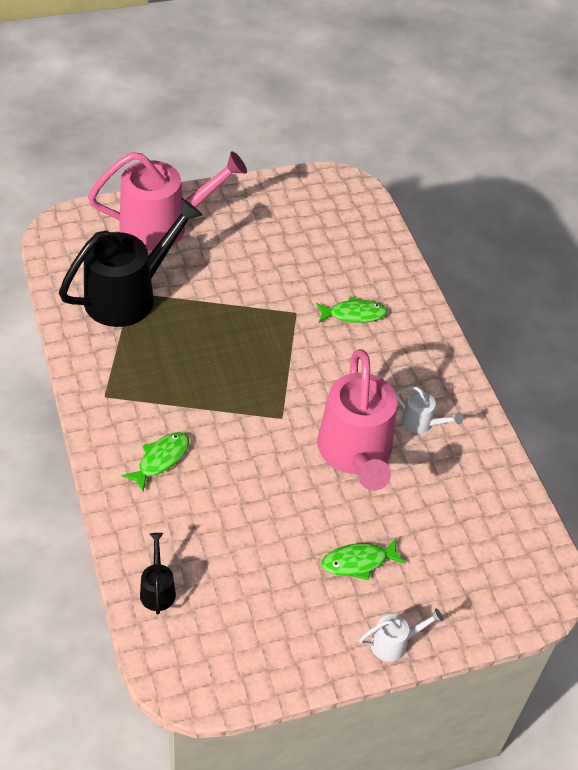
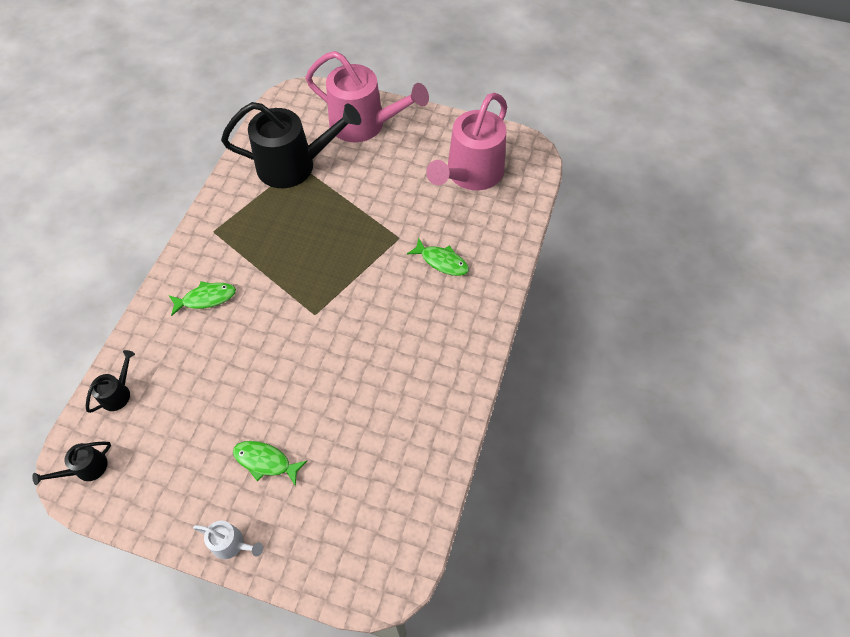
camera: 40 degrees right, 10 degrees up
pink watering can [317,349,397,491] -> pink watering can moved to [426,92,507,190]
white watering can [396,387,463,433] -> none
none -> black watering can [32,441,111,485]

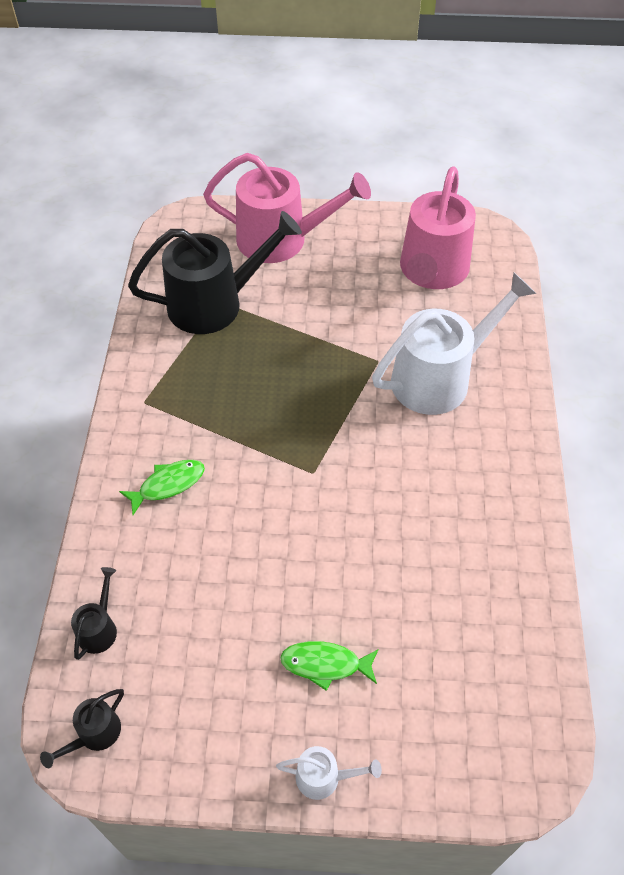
camera: 15 degrees left, 5 degrees down
green fish [407,238,469,276] -> white watering can [372,273,537,415]

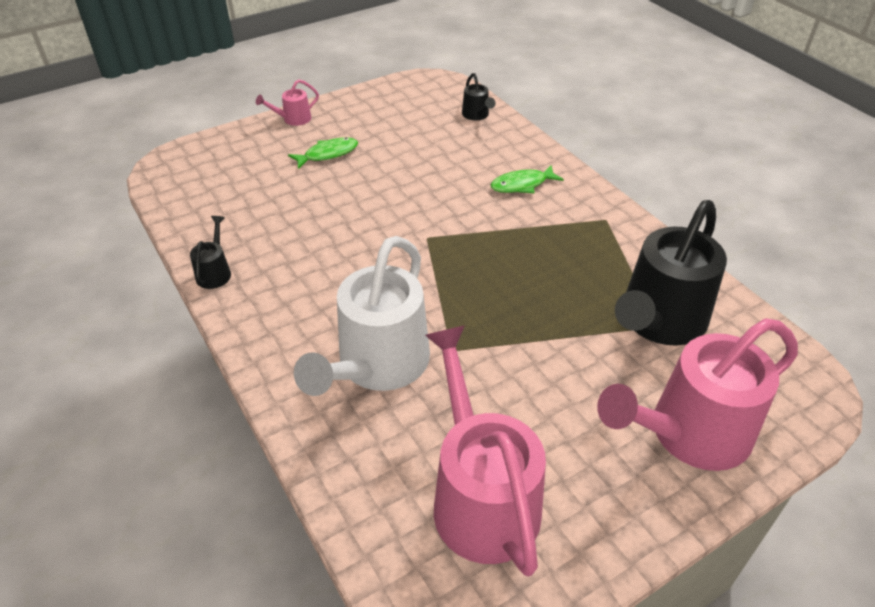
camera: 145 degrees right, 10 degrees down
black watering can [40,689,124,768] -> black watering can moved to [190,216,231,289]
green fish [119,460,205,515] -> green fish turned 45 degrees clockwise [490,165,564,193]
white watering can [276,746,382,800] -> pink watering can [256,80,319,126]

